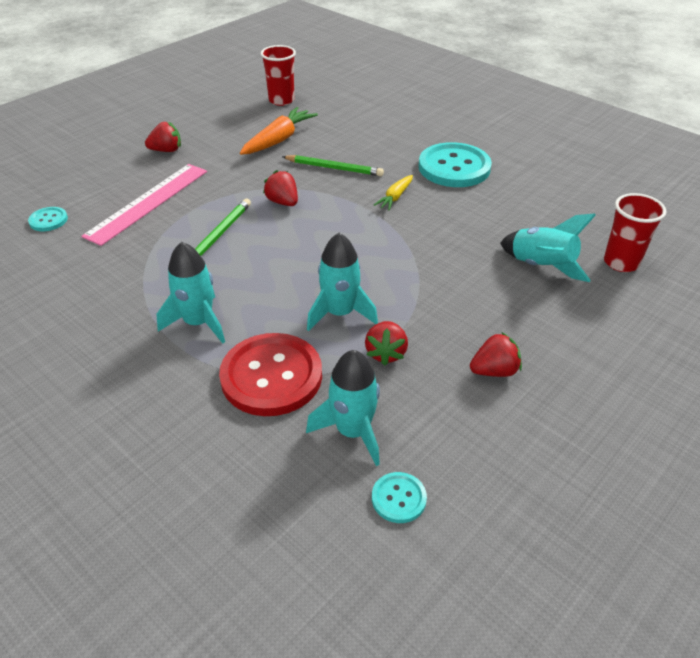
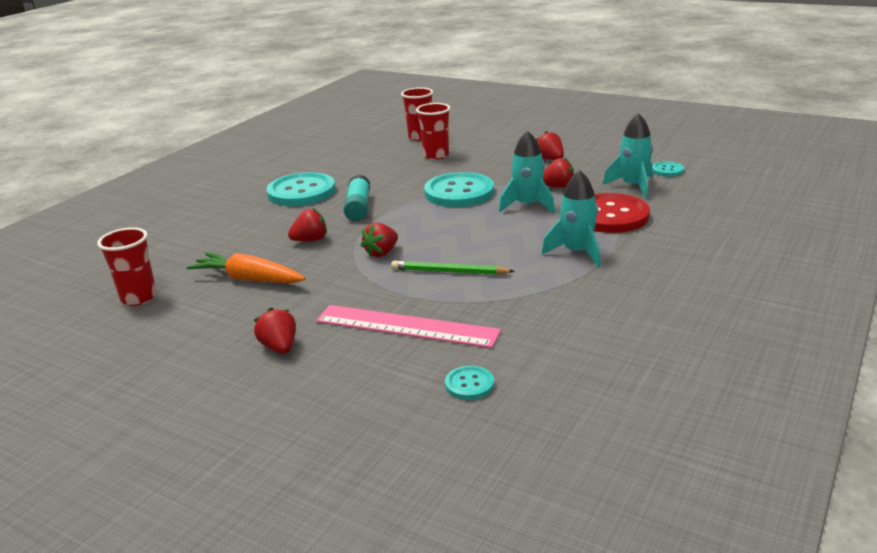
camera: 100 degrees left, 15 degrees down
green pencil [282,155,384,176] -> red strawberry [288,208,327,241]
yellow carrot [374,175,413,211] -> turquoise glue stick [343,175,370,221]
turquoise rocket [500,213,596,282] -> red cup [416,103,450,160]
none -> turquoise button [424,172,494,207]

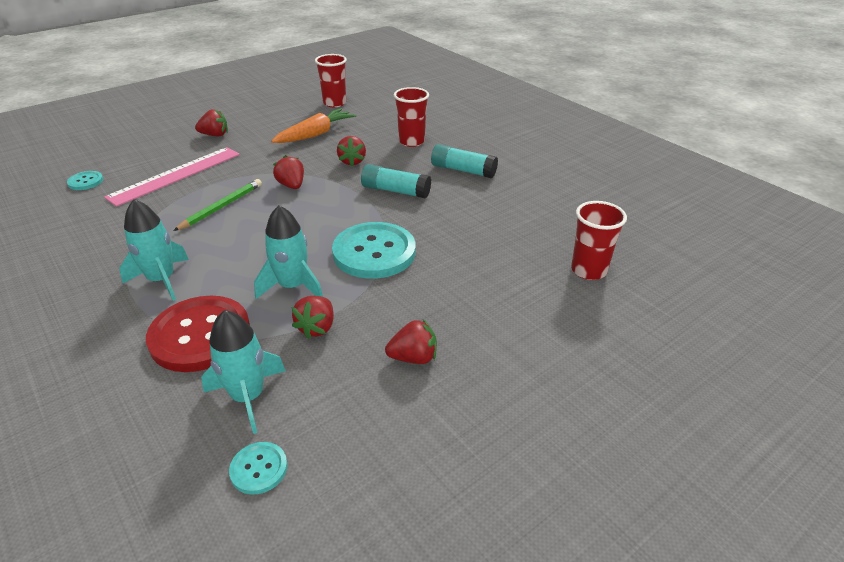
camera: 110 degrees right, 10 degrees up
turquoise button [266,172,335,206] -> turquoise glue stick [431,144,498,178]
red cup [416,103,450,160] -> red cup moved to [394,87,429,147]

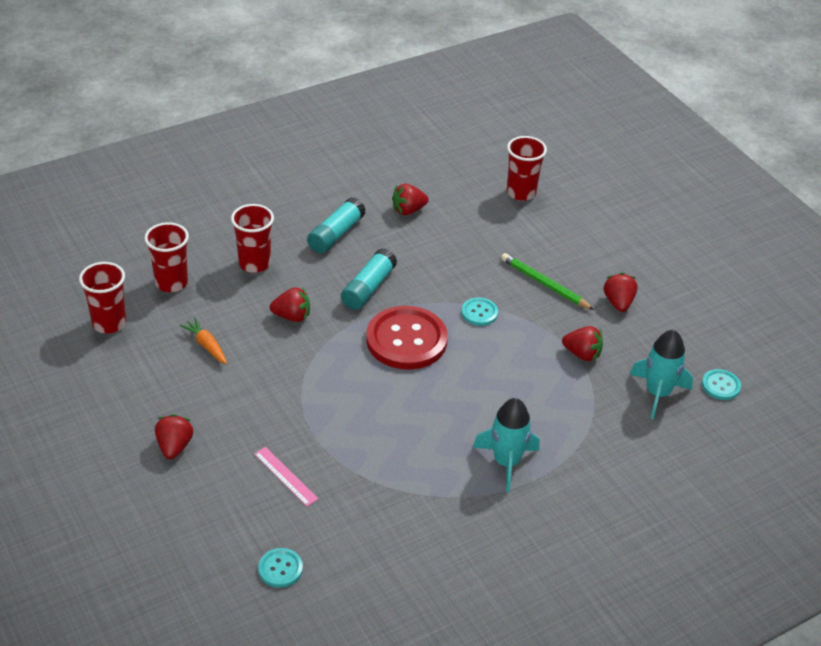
camera: 85 degrees left, 5 degrees up
pink ruler [104,147,240,207] -> pink ruler [254,447,318,506], size x0.49
red button [146,296,250,372] -> red button moved to [366,306,448,370]
green pencil [173,179,262,231] -> green pencil moved to [501,253,594,310]
turquoise rocket [254,205,323,299] -> none
orange carrot [271,108,356,143] -> orange carrot [180,317,227,364], size x0.58
red strawberry [273,155,304,189] -> red strawberry moved to [392,184,429,215]
turquoise button [332,222,416,279] -> turquoise button [461,297,498,326], size x0.46
none -> red cup [144,222,189,292]

